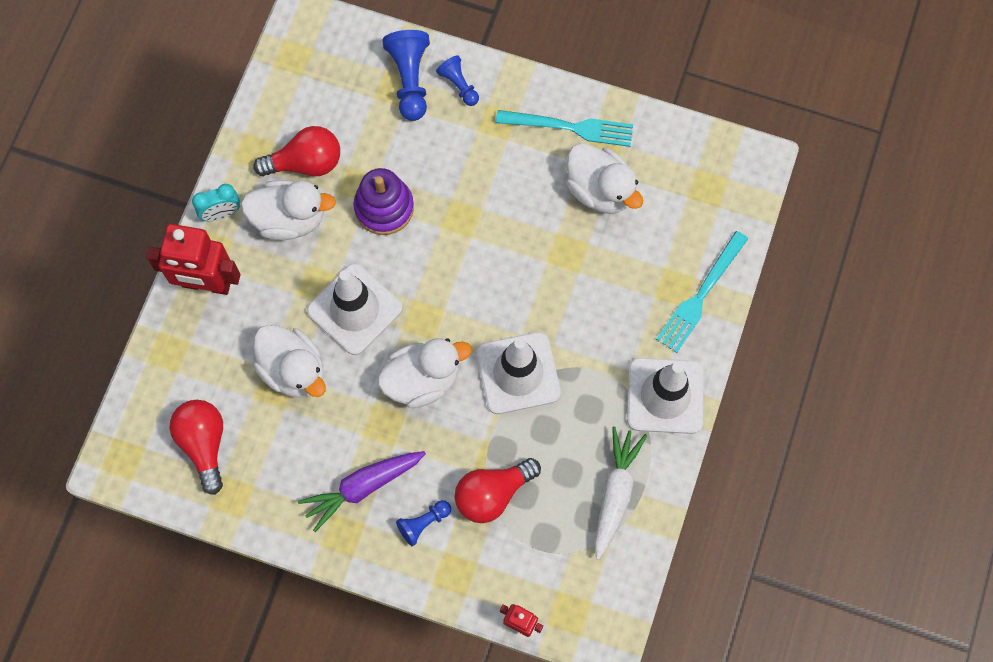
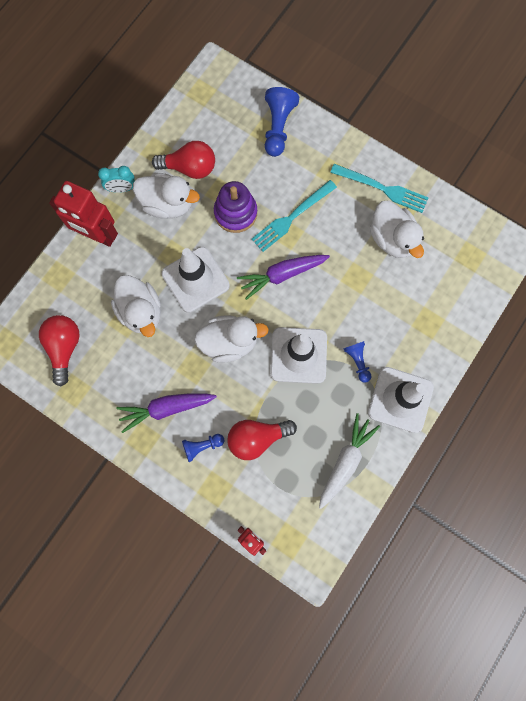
camera: 15 degrees right, 5 degrees up
blue pawn [436,55,479,106] -> blue pawn moved to [344,341,371,383]
turquoise fork [656,231,748,353] -> turquoise fork moved to [252,180,337,252]
none -> purple carrot [237,255,330,300]

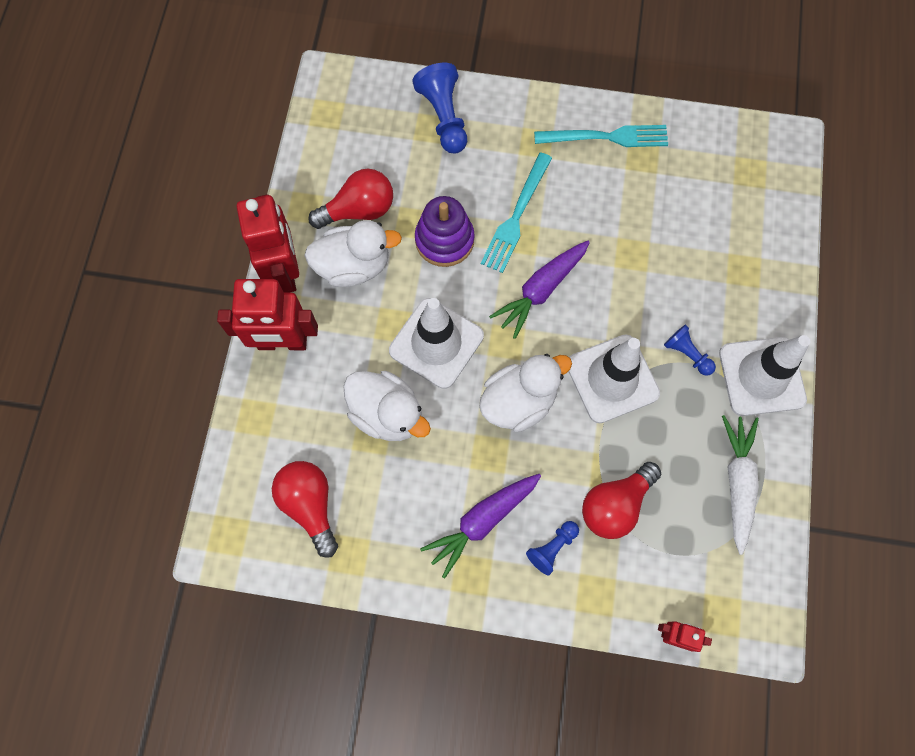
camera: 25 degrees left, 5 degrees down
turquoise clock [98,166,135,193] -> red robot [237,194,299,293]
white duck [370,200,424,258] -> none

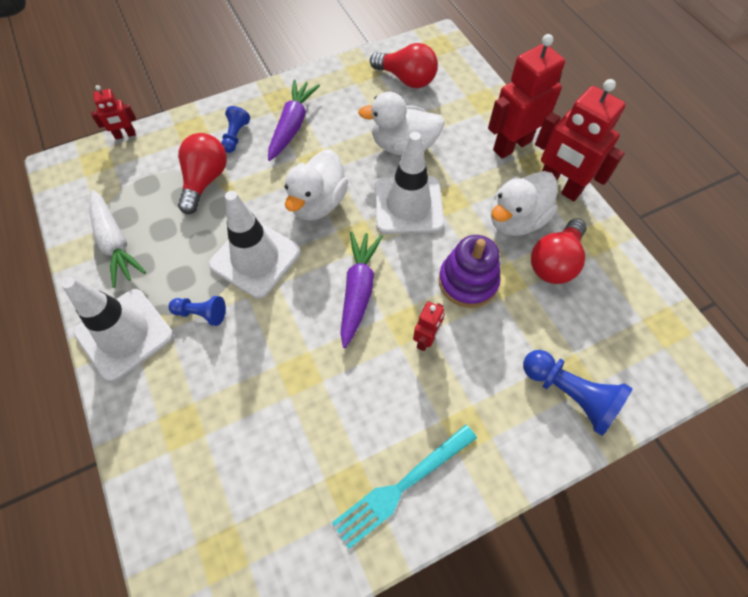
camera: 145 degrees right, 10 degrees down
turquoise fork [481,152,552,273] -> red robot [413,301,445,351]

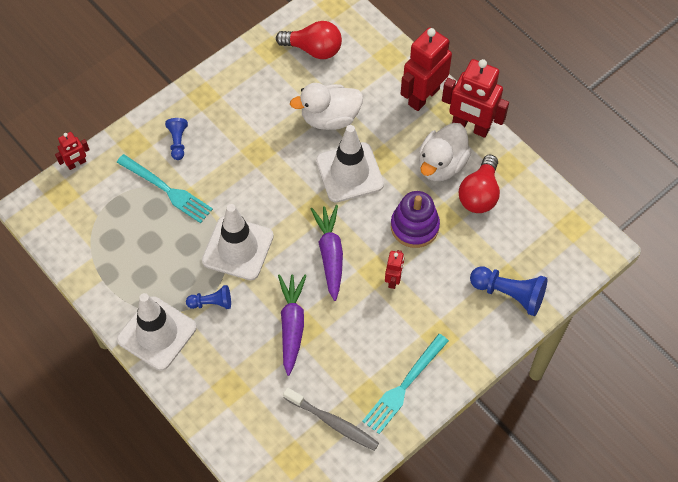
camera: 15 degrees left, 0 degrees up
white carrot [90,190,146,288] -> none
red light bulb [178,133,227,214] -> turquoise fork [116,154,213,223]
purple carrot [268,80,320,161] -> purple carrot moved to [278,274,307,376]
white duck [284,149,348,221] -> none
none -> grey toothbrush [283,387,379,451]

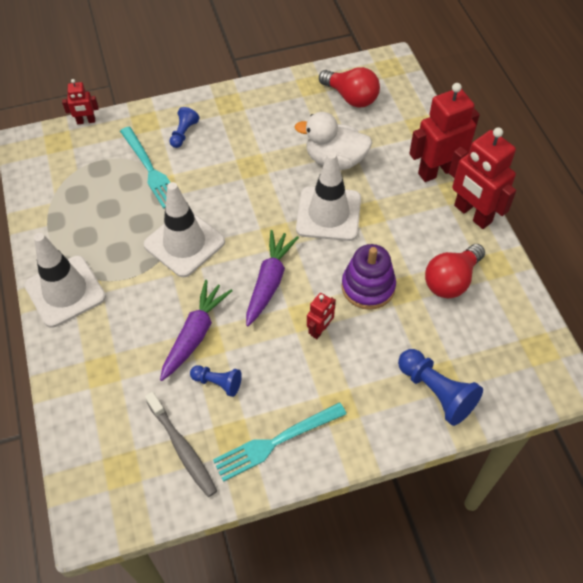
camera: 25 degrees right, 5 degrees down
blue pawn [186,285,231,309] -> blue pawn moved to [190,365,242,397]
white duck [419,123,471,181] -> none

